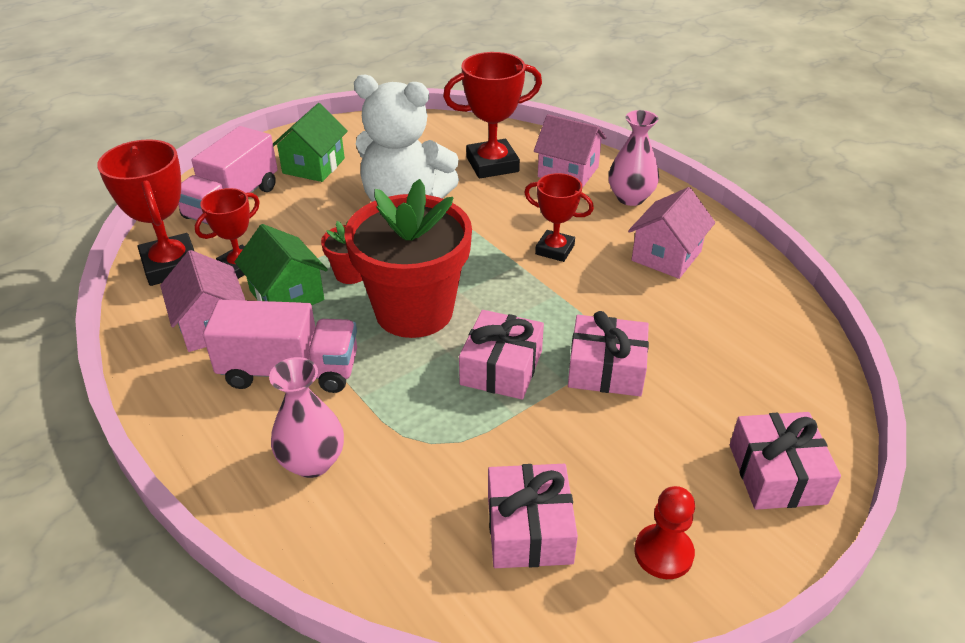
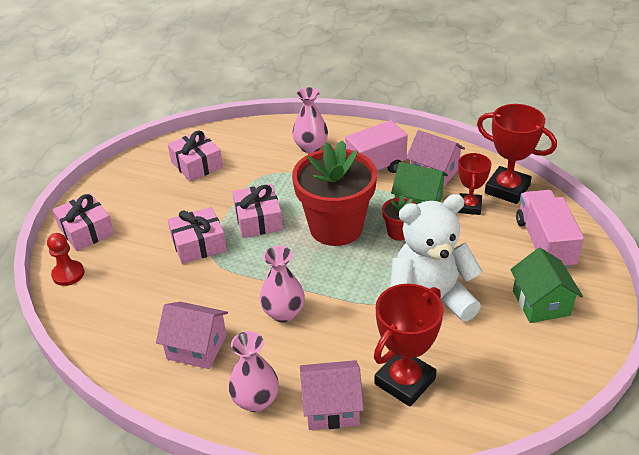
camera: 150 degrees right, 0 degrees up
red trophy [524,173,594,262] -> pink vase [260,246,305,322]
pink house [628,187,716,279] -> pink house turned 75 degrees counterclockwise [156,302,228,369]
red pawn [634,486,695,579] -> red pawn moved to [47,233,84,286]

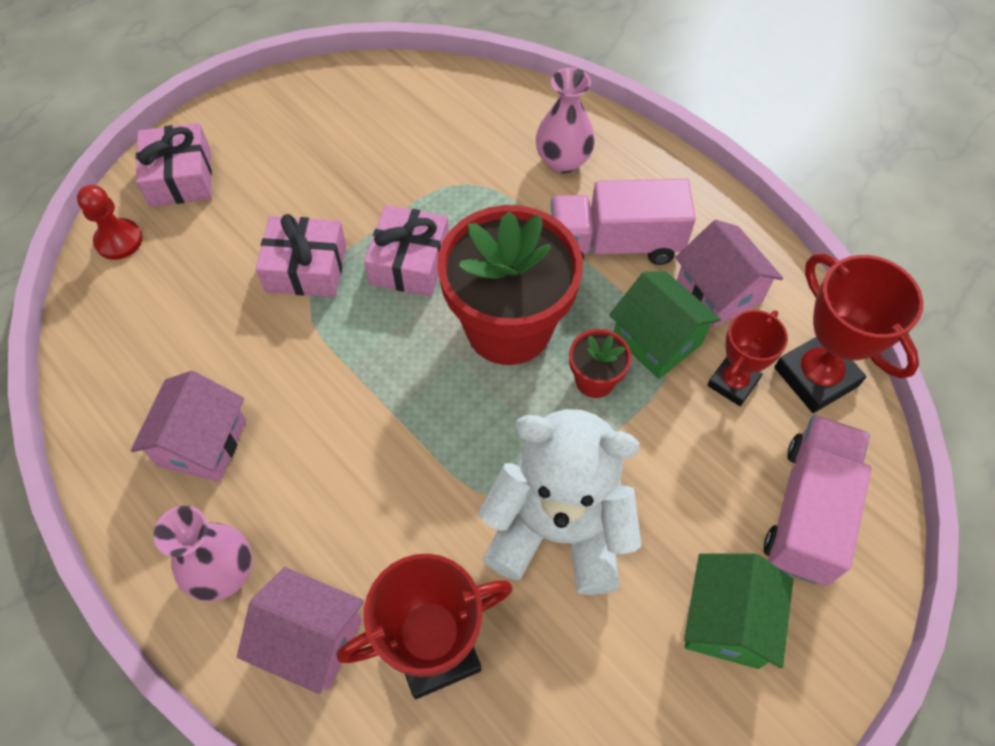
camera: 25 degrees right, 20 degrees up
pink house [156,302,228,369] -> pink house turned 60 degrees clockwise [131,371,246,482]
pink gift [168,131,223,182] -> none
pink vase [260,246,305,322] -> none

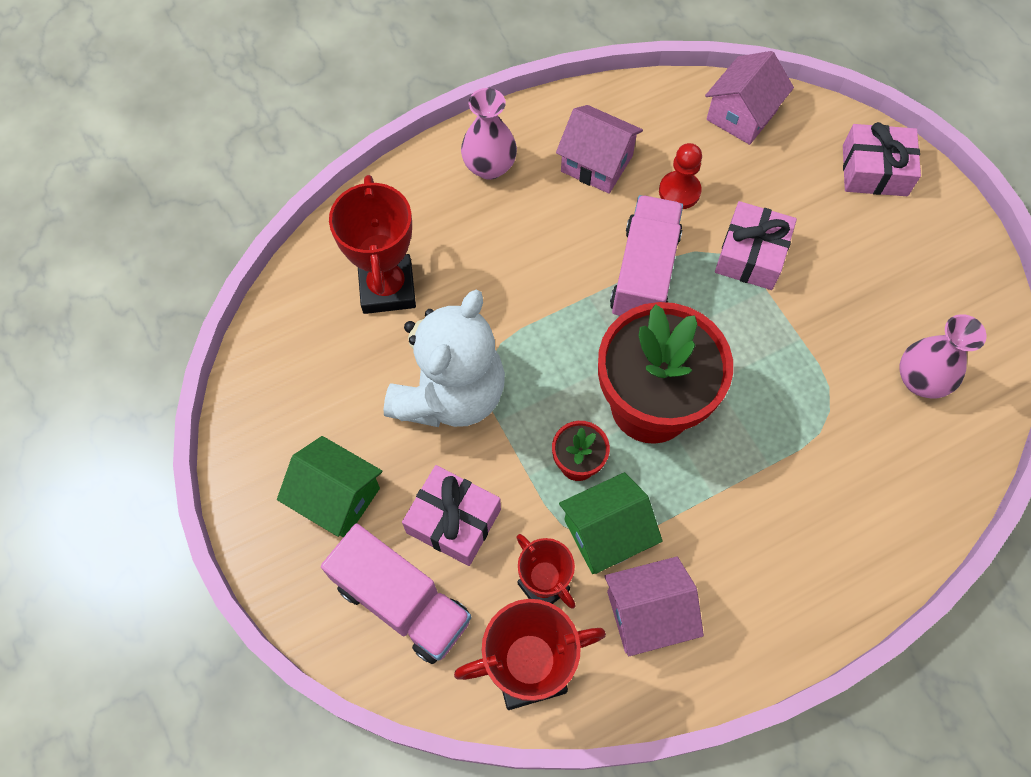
camera: 105 degrees right, 5 degrees up
red pawn [77,185,143,260] -> red pawn moved to [659,143,702,209]
pink house [237,567,364,694] -> pink house moved to [705,51,794,145]
pink gift [364,205,449,296] -> pink gift moved to [402,465,501,566]
pink vase [536,68,595,173] -> pink vase moved to [899,314,987,398]
pink truck [551,179,696,265] -> pink truck moved to [610,195,683,317]

